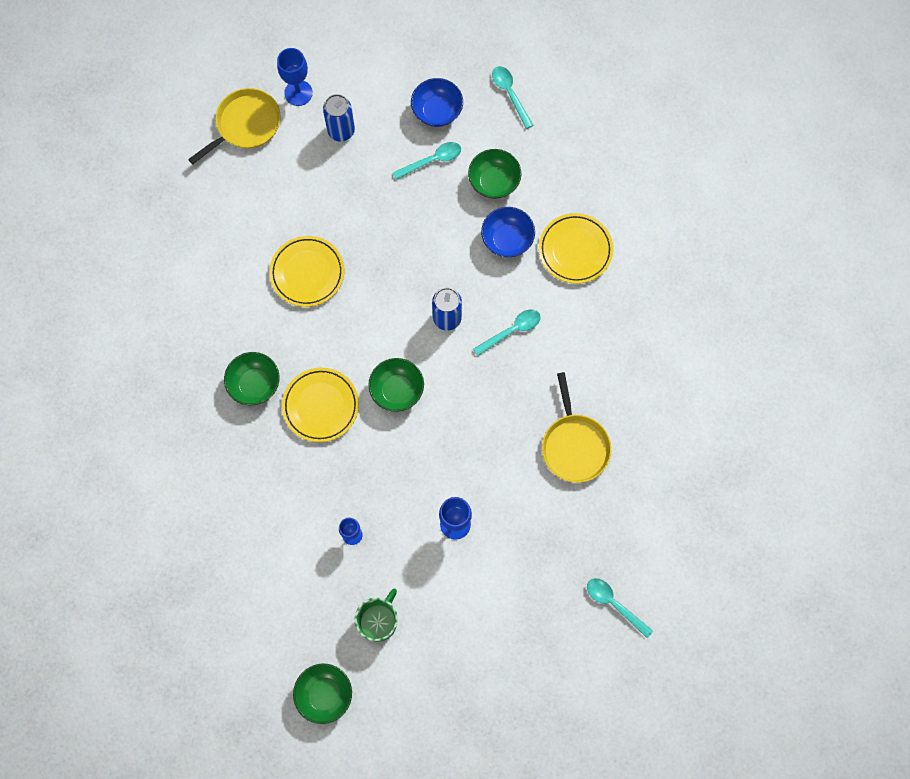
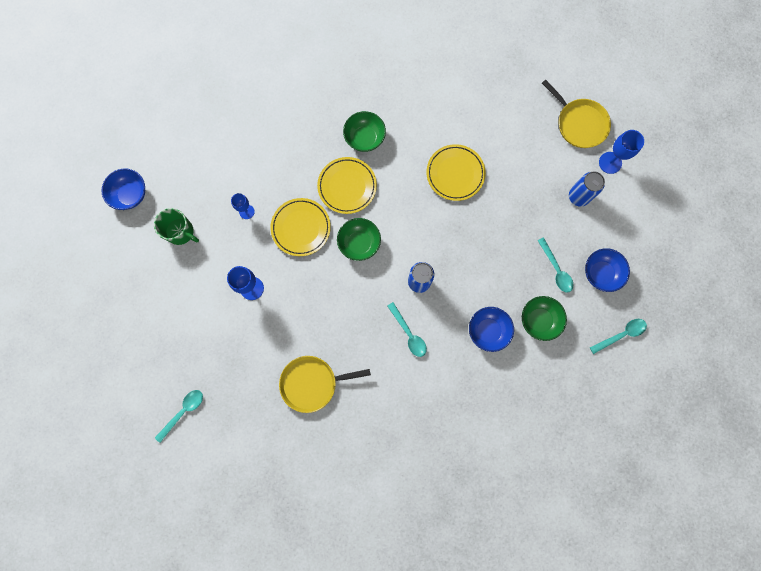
camera: 90 degrees right, 5 degrees up
green bowl [293,664,352,724] -> blue bowl [101,169,145,210]
yellow plate [539,213,613,284] -> yellow plate moved to [271,198,331,256]

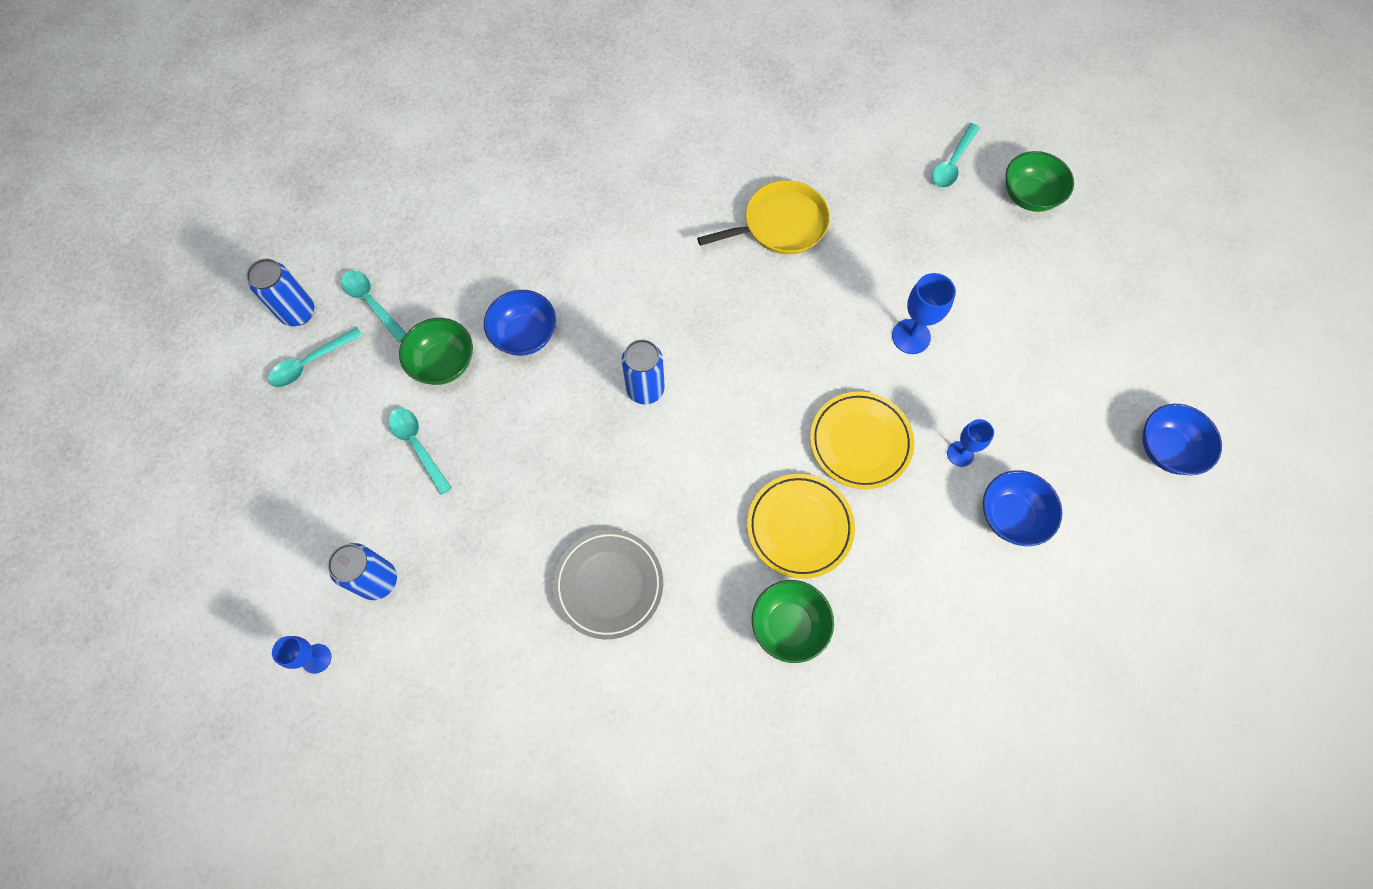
camera: 170 degrees right, 10 degrees down
green mug [154,208,199,245] -> none
green bowl [337,218,381,261] -> green bowl moved to [1006,151,1074,212]
turquoise spoon [387,302,427,357] -> turquoise spoon moved to [341,270,406,342]
yellow plate [426,144,486,201] -> grey plate [553,530,663,639]
yellow pan [542,80,611,148] -> none
blue bowl [585,248,630,292] -> blue bowl moved to [983,470,1062,546]
blue goblet [599,130,644,174] -> blue goblet [272,636,331,674], size x0.66
none -> blue can [246,258,314,326]

